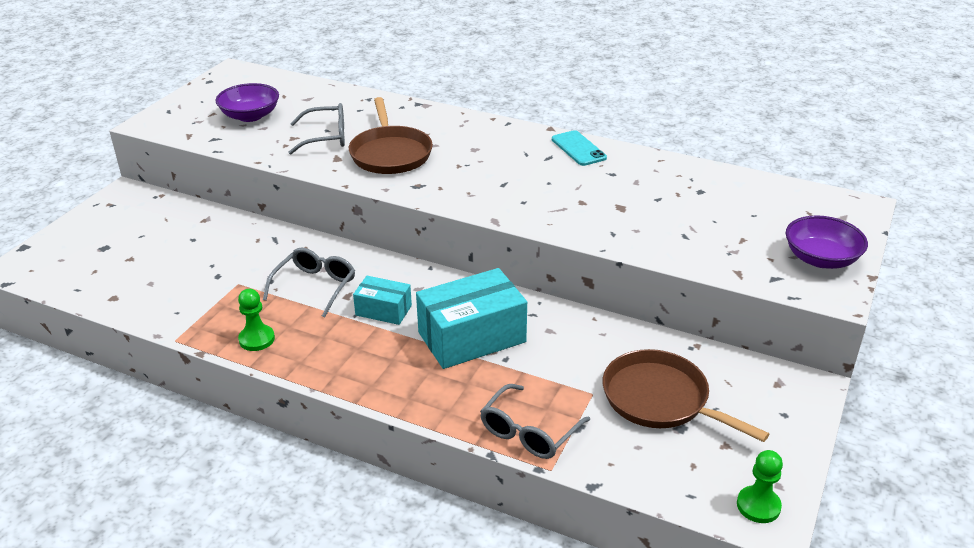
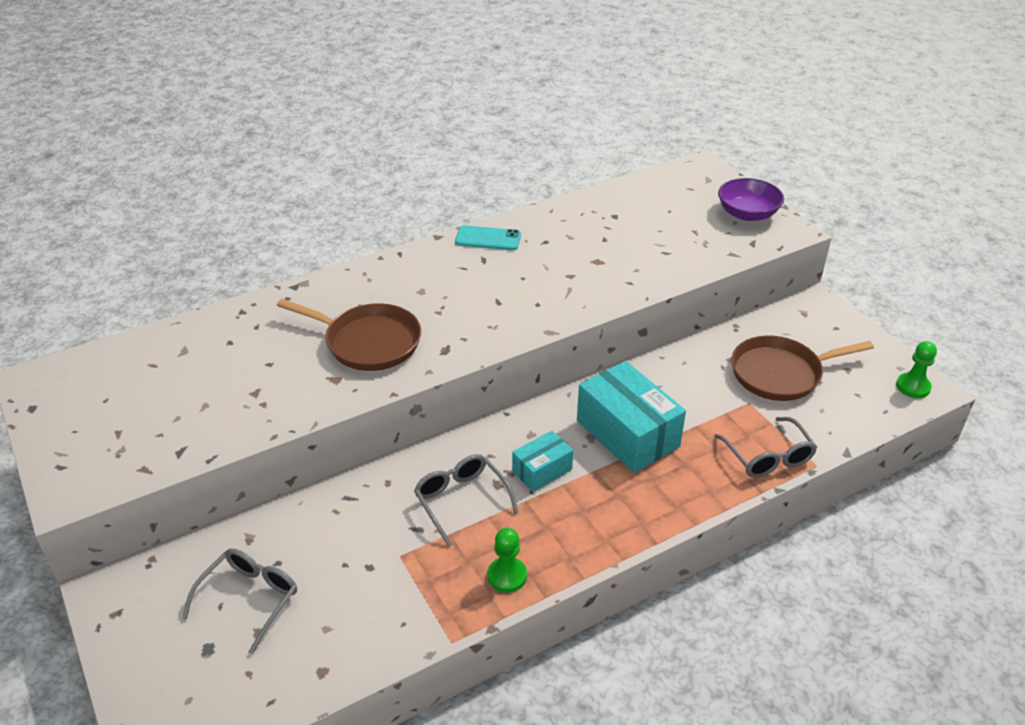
camera: 55 degrees left, 5 degrees up
purple bowl [215,83,279,122] -> none
grey glasses [288,103,345,155] -> grey glasses moved to [182,548,297,654]
turquoise box [416,268,527,369] -> turquoise box turned 45 degrees counterclockwise [577,361,686,473]

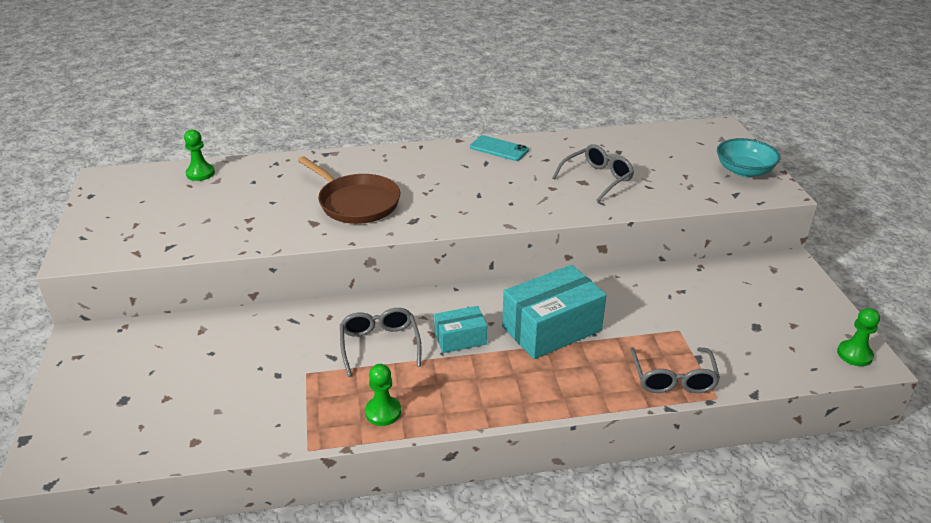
camera: 20 degrees right, 5 degrees down
grey glasses [182,548,297,654] -> grey glasses moved to [553,144,634,202]
turquoise box [577,361,686,473] -> turquoise box turned 75 degrees clockwise [502,265,606,359]
purple bowl [718,178,784,221] -> turquoise bowl [717,138,780,177]
brown pan [731,336,874,401] -> none
none -> green pawn [184,129,215,181]

